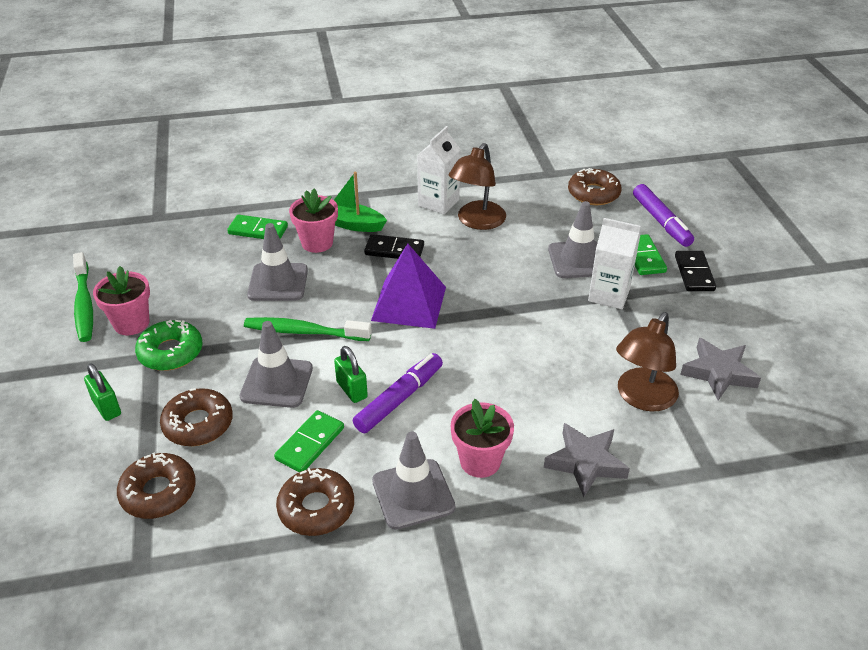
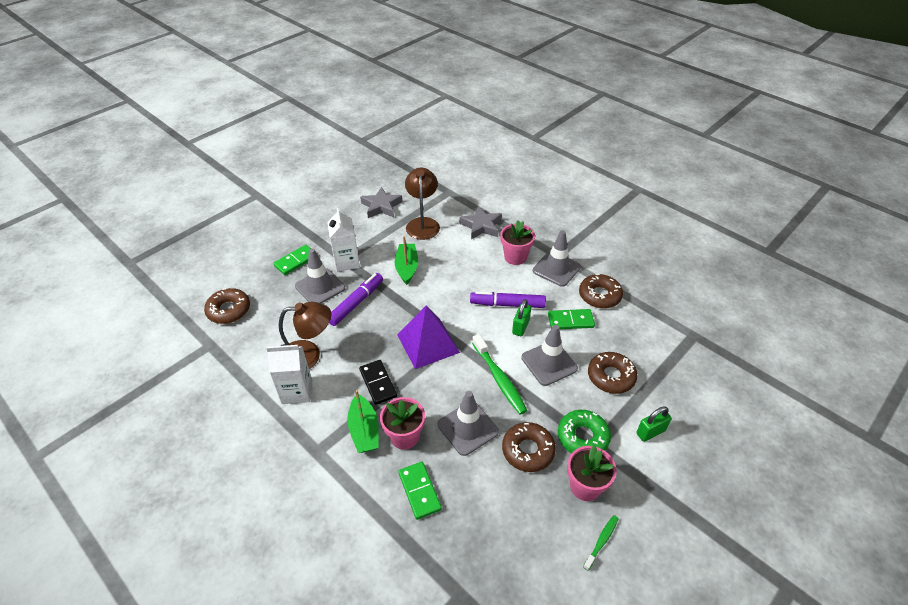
camera: 125 degrees left, 5 degrees up
green toothbrush [73,252,93,342] -> green toothbrush [583,515,619,571], size x0.54
green padlock [84,363,121,421] -> green padlock turned 45 degrees clockwise [636,406,671,442]
brown donut [117,453,196,519] -> brown donut moved to [502,422,556,472]
brown lamp [616,312,679,412] -> brown lamp turned 90 degrees counterclockwise [405,167,440,240]
purple marker [633,184,694,247] -> purple marker moved to [329,273,383,326]
black domino [675,251,716,291] -> none
none -> green boat [395,236,418,285]

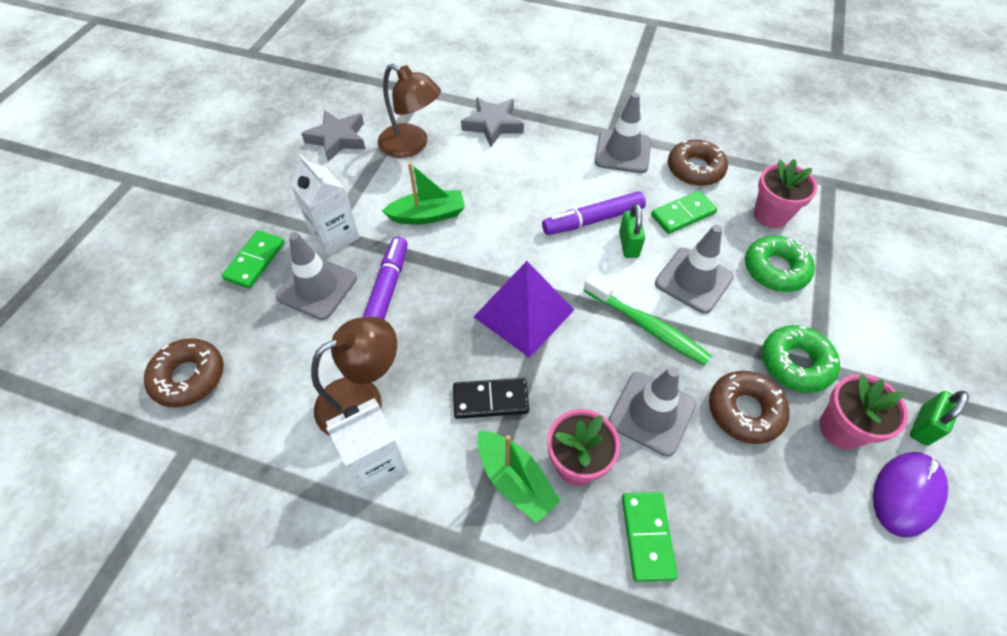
camera: 25 degrees left, 10 degrees up
black domino [359,360,397,405] -> black domino turned 45 degrees counterclockwise [453,378,529,419]
green boat [395,236,418,285] -> green boat turned 105 degrees clockwise [382,163,465,224]
green domino [398,462,442,520] -> green domino turned 45 degrees clockwise [622,492,678,582]
brown lamp [405,167,440,240] -> brown lamp turned 150 degrees clockwise [378,64,441,158]
pink flower pot [500,221,535,265] -> pink flower pot moved to [754,159,817,228]
green toothbrush [583,515,619,571] -> purple mouse [873,452,948,538]
brown donut [588,352,638,394] -> green donut [745,236,815,292]
green padlock [636,406,671,442] -> green padlock moved to [910,391,969,446]

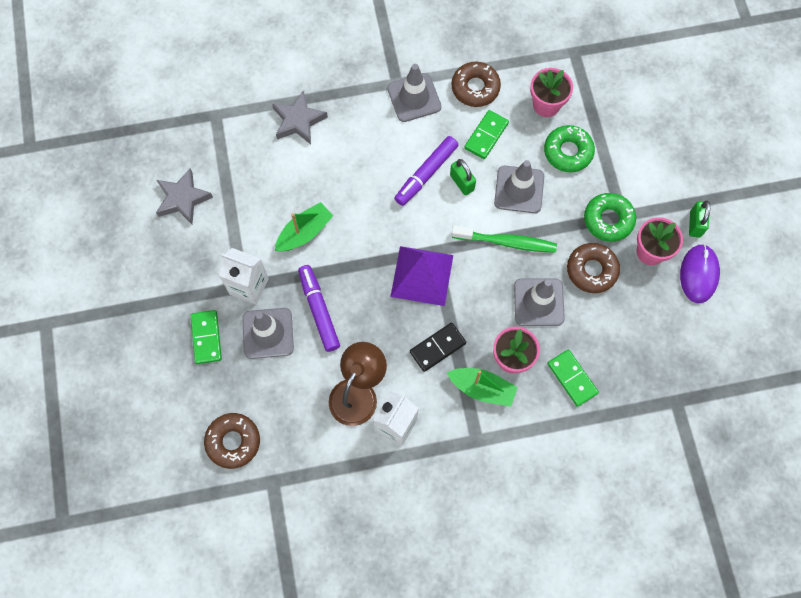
camera: 30 degrees left, 15 degrees up
brown lamp [378,64,441,158] -> none

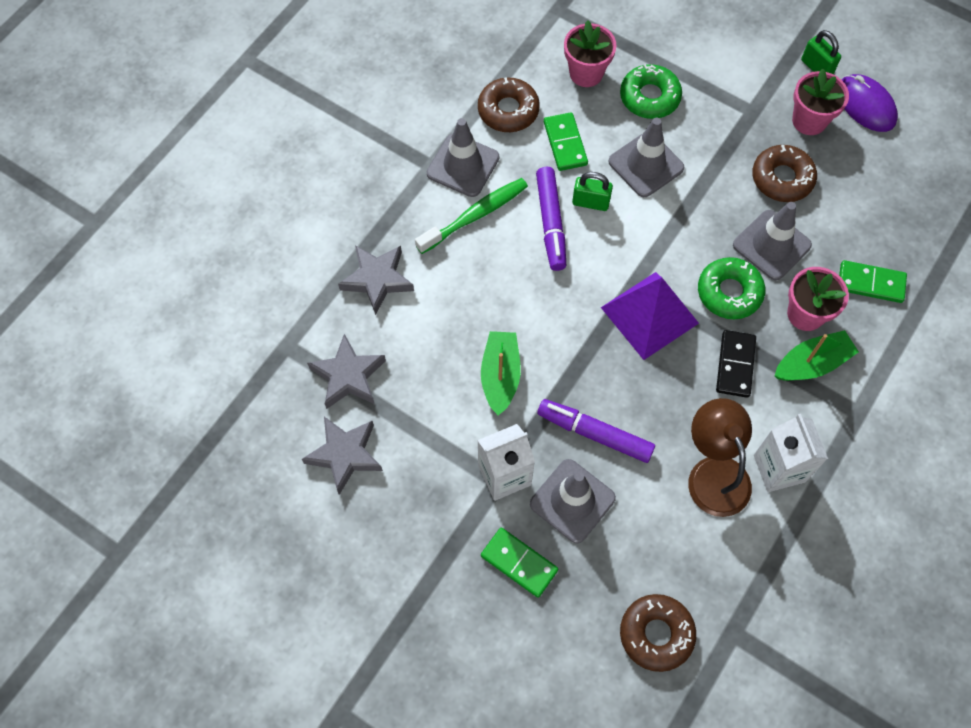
camera: 45 degrees left, 5 degrees down
green toothbrush [452,225,557,253] -> green toothbrush moved to [415,178,528,254]
green donut [584,193,636,242] -> green donut moved to [698,257,765,319]
none -> grey star [307,334,386,409]

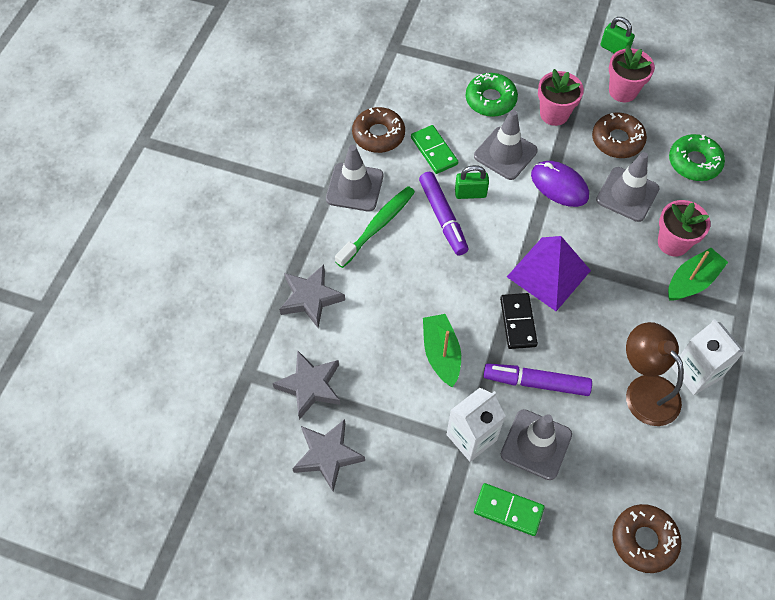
camera: 15 degrees left, 5 degrees down
pink flower pot [564,20,616,87] -> pink flower pot moved to [538,69,584,126]
green donut [698,257,765,319] -> green donut moved to [669,134,725,181]
black domino [716,330,756,398] -> black domino moved to [500,293,538,349]
green domino [839,260,907,303] -> none
purple mouse [842,74,898,132] -> purple mouse moved to [531,161,589,207]

